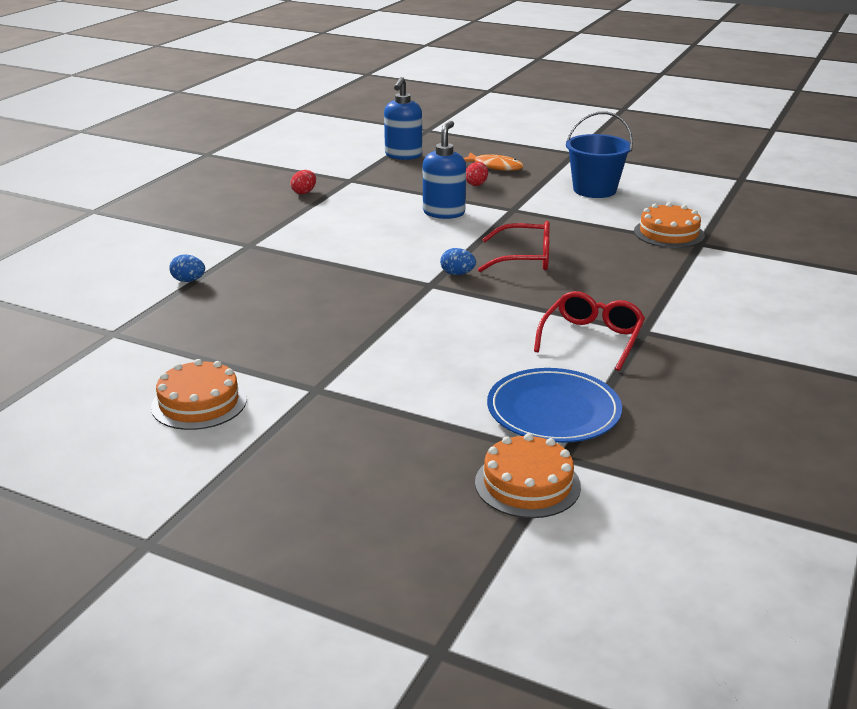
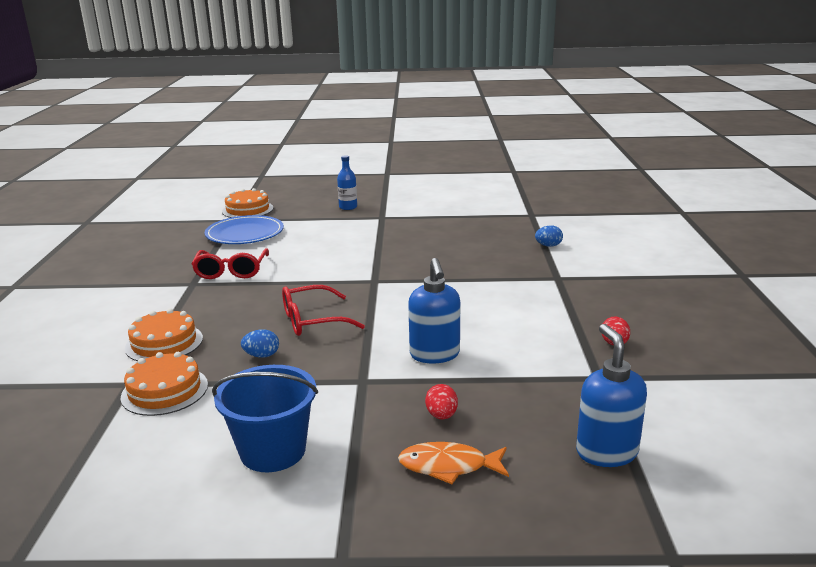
camera: 155 degrees right, 5 degrees down
orange cake [151,359,247,430] -> orange cake moved to [125,308,203,361]
blue egg [440,248,476,275] -> blue egg moved to [241,329,279,358]
none -> blue bottle [337,155,357,210]

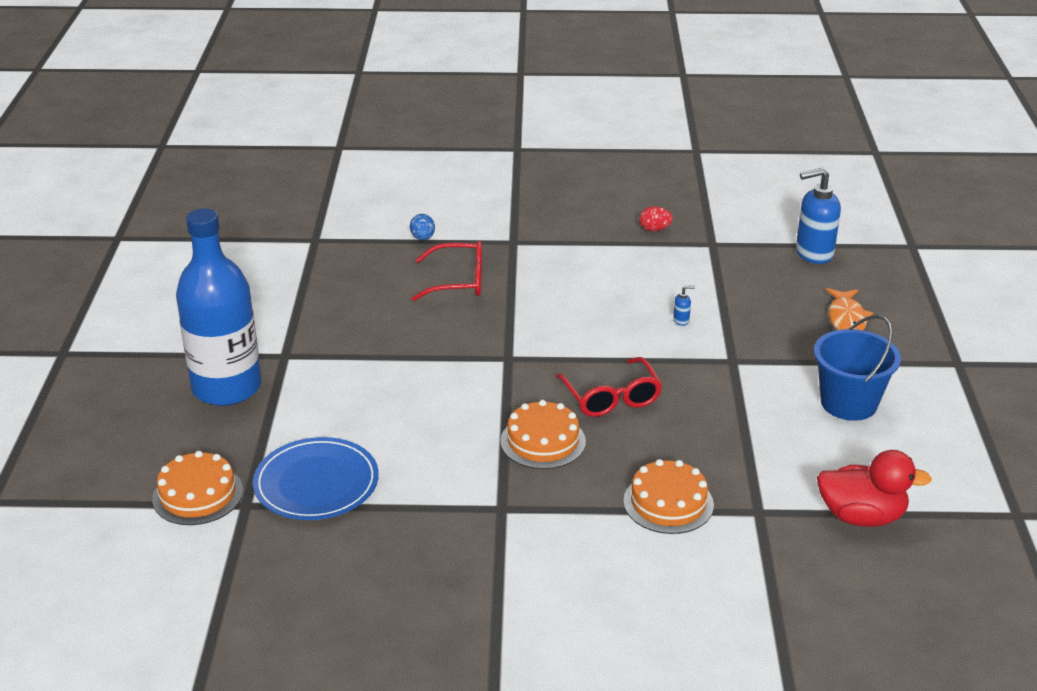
camera: 90 degrees left, 10 degrees up
orange cake [121,352,208,416] -> orange cake moved to [500,400,586,469]
red glasses [192,249,269,279] -> red glasses moved to [411,241,482,301]
blue egg [241,329,279,358] -> none
blue bottle [337,155,357,210] -> blue bottle [176,208,261,406], size x2.36
blue soap dispenser [408,258,460,364] -> blue soap dispenser [673,285,695,326], size x0.40
red egg [425,384,458,419] -> none
none -> red duck [817,450,932,527]

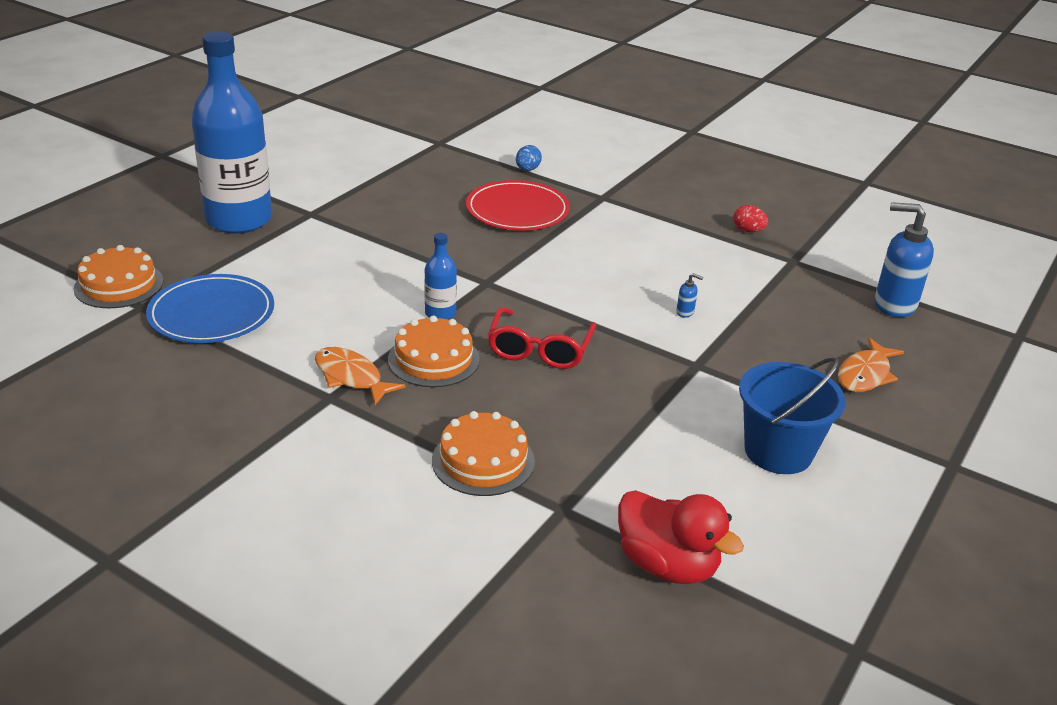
camera: 30 degrees right, 0 degrees up
red glasses [411,241,482,301] -> red plate [466,180,570,230]
none -> orange fish [315,347,405,405]
none -> blue bottle [424,233,457,320]

